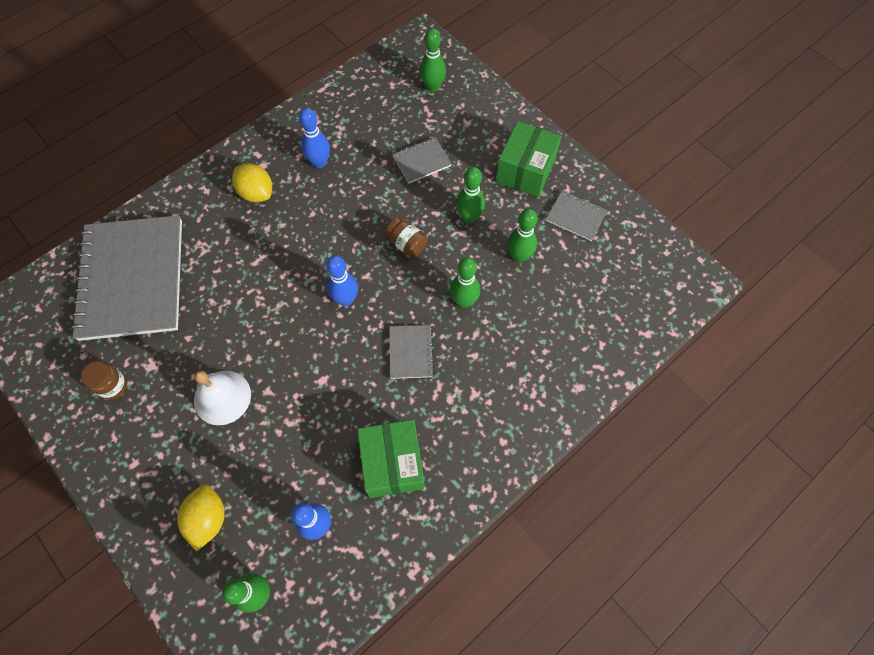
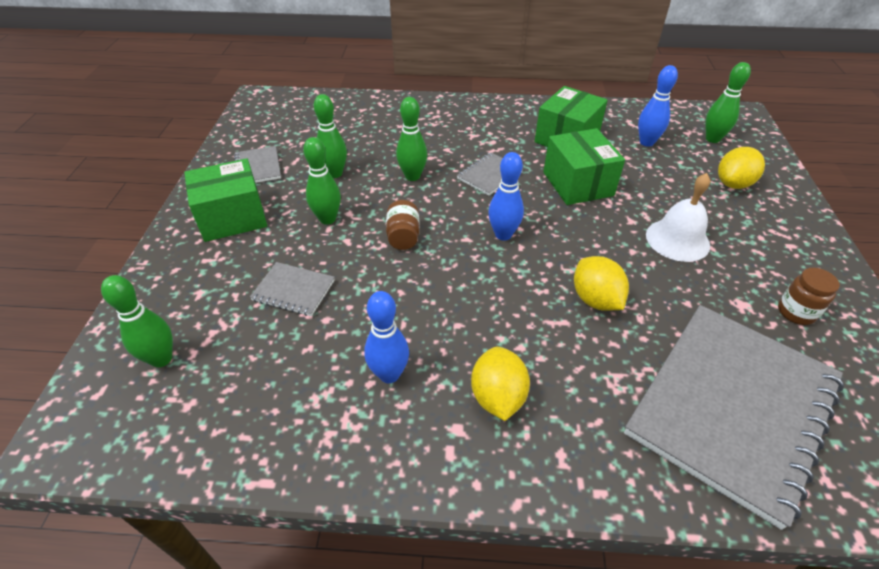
camera: 135 degrees left, 20 degrees down
none -> green box [543,128,625,205]
none -> yellow lemon [574,256,629,311]

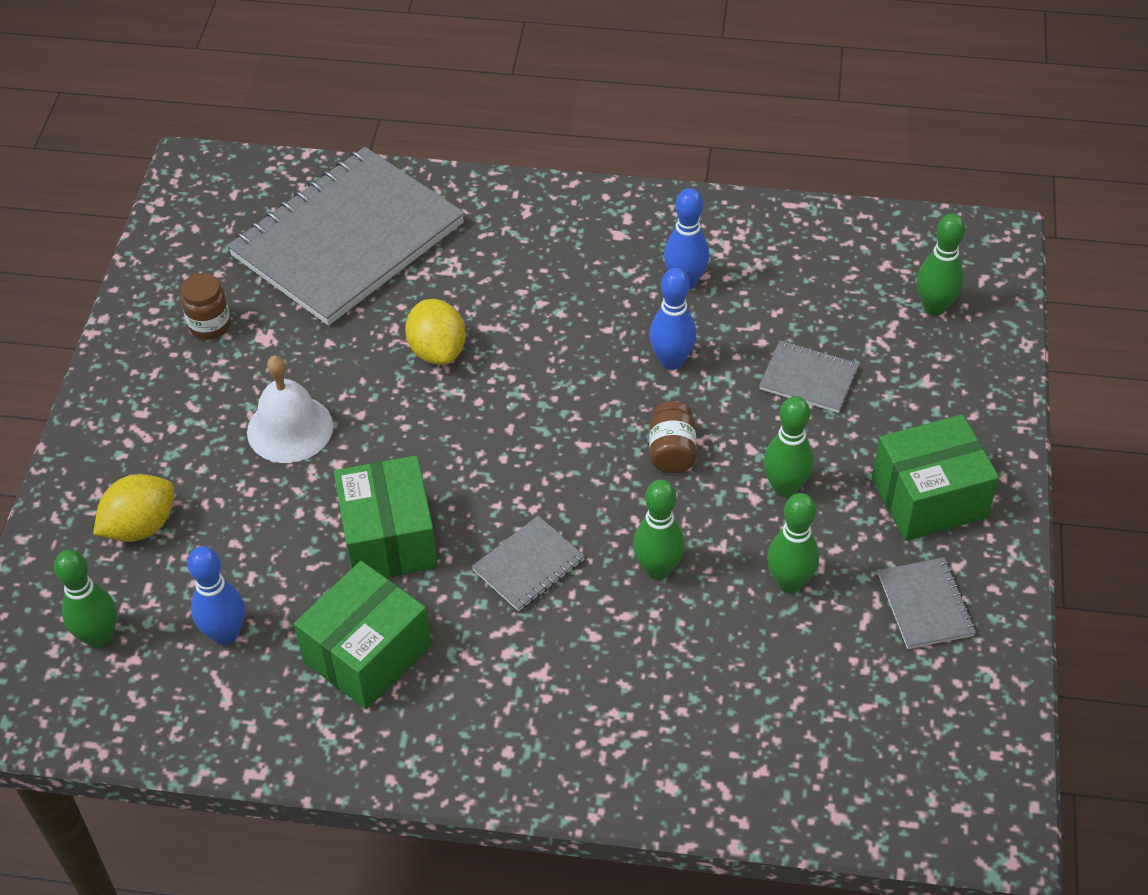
camera: 175 degrees left, 5 degrees up
yellow lemon [471,347,530,421] -> none
blue bowling pin [488,152,524,241] -> blue bowling pin moved to [649,268,697,370]

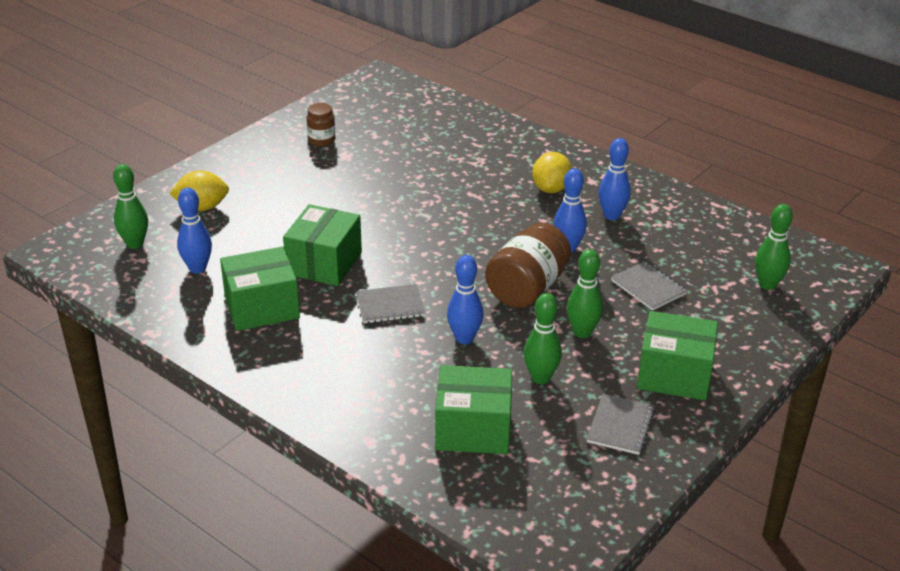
camera: 30 degrees right, 15 degrees down
grey notebook [227,147,465,325] -> none
white bell [247,355,333,463] -> none
yellow lemon [405,299,466,365] -> yellow lemon moved to [532,152,572,193]
green bowling pin [633,480,685,580] -> blue bowling pin [447,255,483,344]
brown jar [650,402,696,473] -> brown jar [485,223,571,308], size x1.85
none -> green box [435,365,512,454]

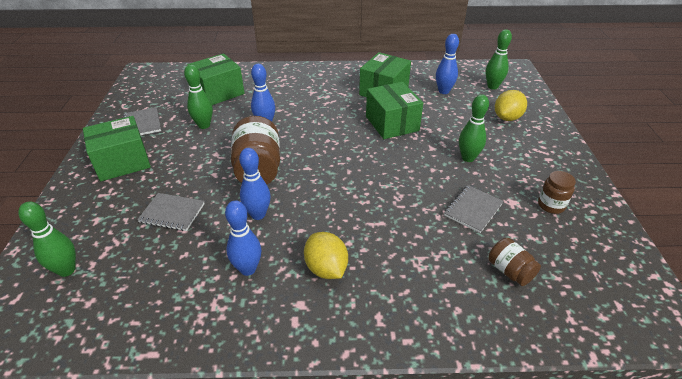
camera: 140 degrees right, 5 degrees up
grey notebook [356,284,425,324] -> grey notebook moved to [444,185,504,233]
green bowling pin [567,249,603,338] -> green bowling pin moved to [459,94,489,162]
none -> brown jar [488,238,541,286]

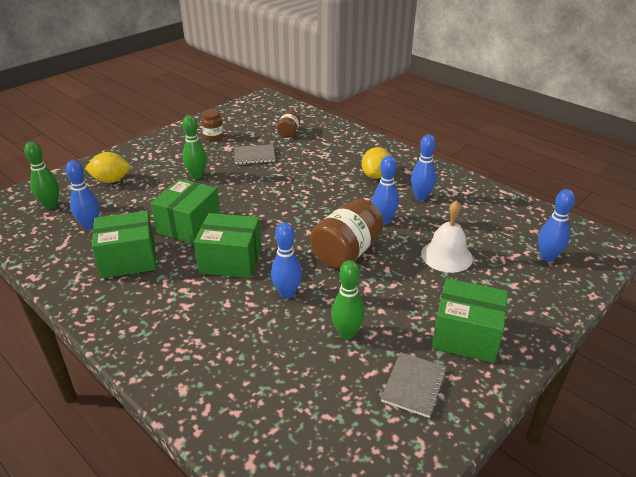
camera: 135 degrees left, 5 degrees down
green bowling pin [18,202,76,277] -> blue bowling pin [538,189,575,262]
grey notebook [137,193,205,231] -> white bell [421,200,473,273]
green box [187,53,245,105] -> green box moved to [194,213,262,278]

